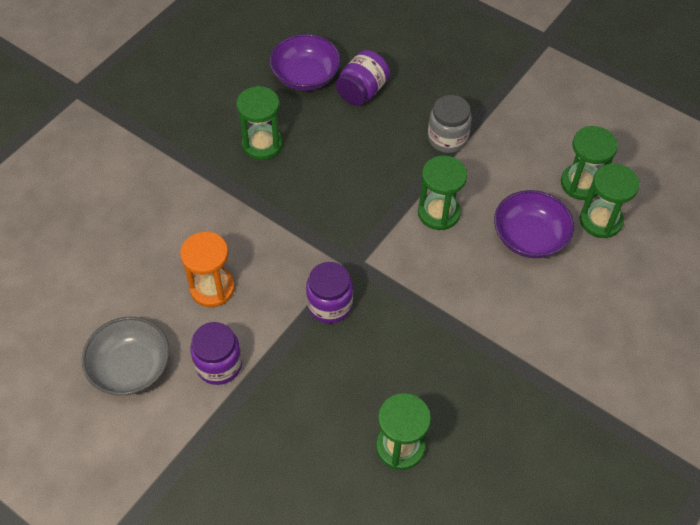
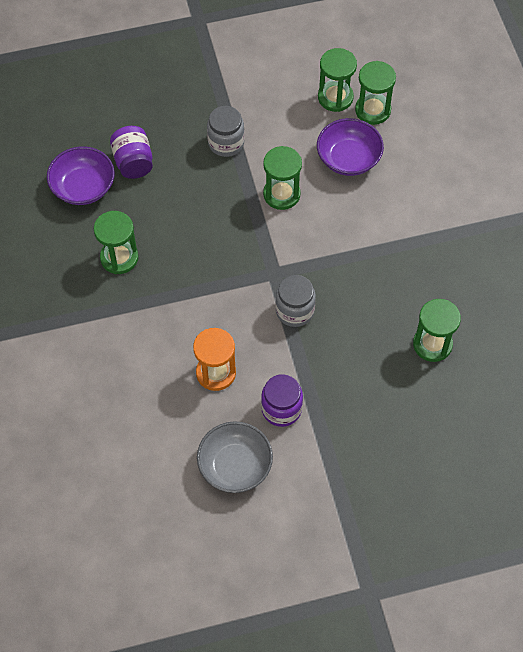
camera: 50 degrees left, 5 degrees up
purple jar [306,262,353,324] -> grey jar [275,275,316,327]

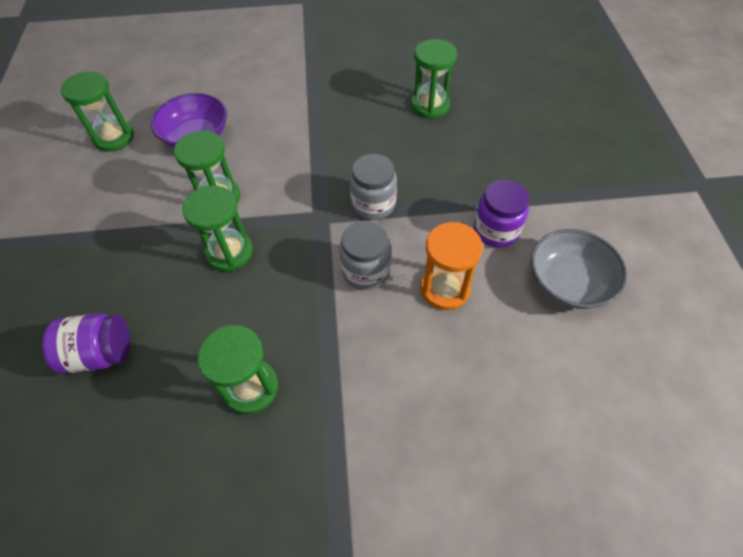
camera: 80 degrees left, 5 degrees down
purple bowl [47,147,115,205] -> none
grey jar [207,106,245,157] -> grey jar moved to [339,221,391,290]
green hourglass [355,61,396,125] -> green hourglass moved to [182,185,253,272]

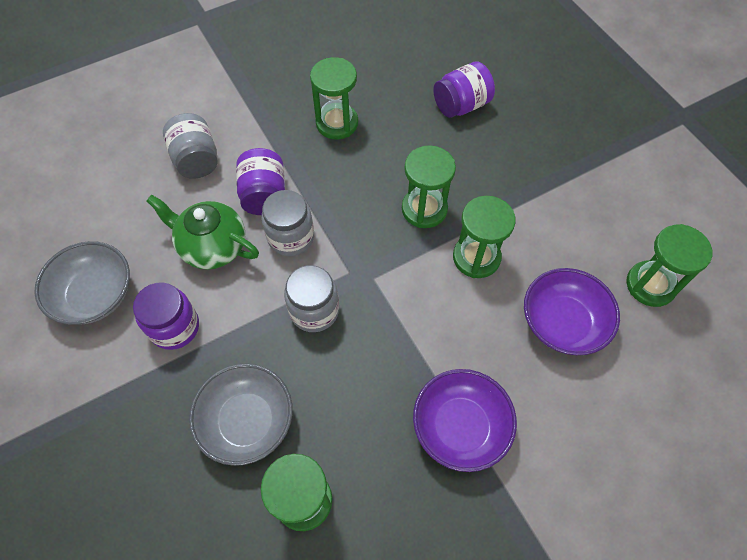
camera: 155 degrees right, 5 degrees up
orange hourglass [420,222,483,310] -> green teapot [147,195,259,270]
none -> grey jar [163,113,218,179]
none -> grey bowl [189,363,293,466]
none -> purple jar [236,148,285,215]
none -> purple bowl [413,369,517,472]

